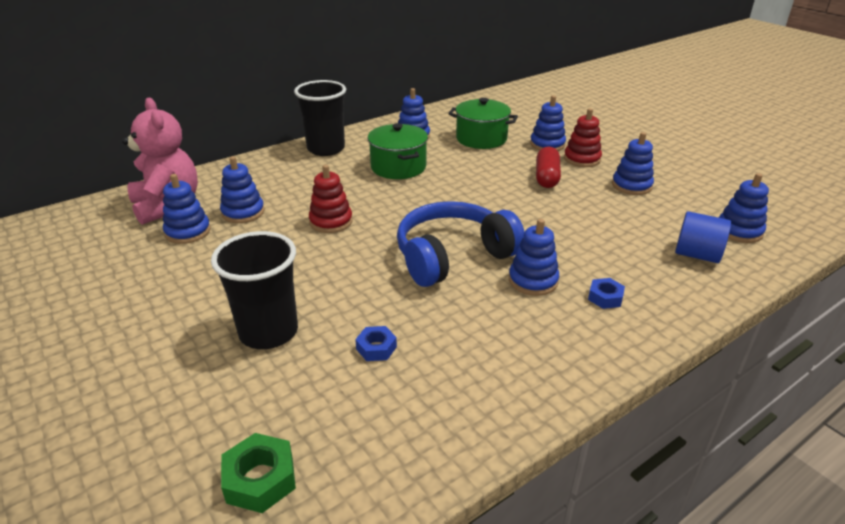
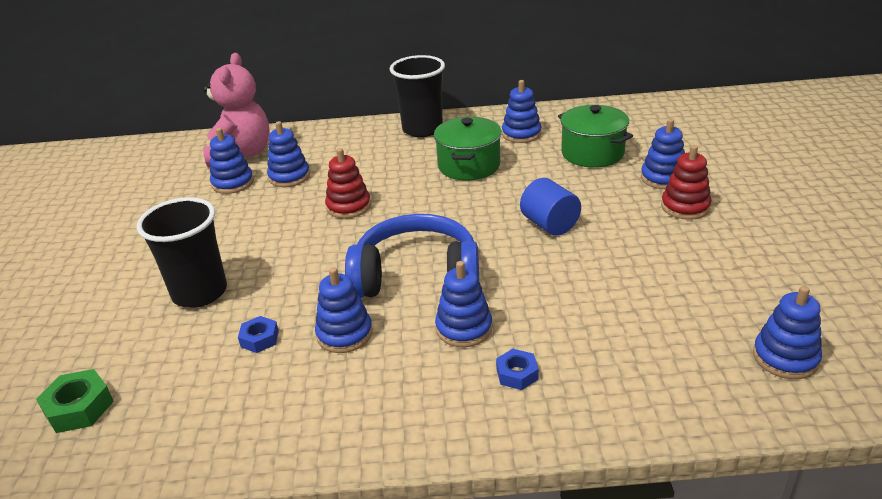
camera: 35 degrees right, 0 degrees up
red capsule [536,147,561,188] -> none
blue stacking toy [612,132,654,195] -> blue stacking toy moved to [315,267,373,353]
blue cylinder [675,211,731,263] -> blue cylinder moved to [520,178,581,236]

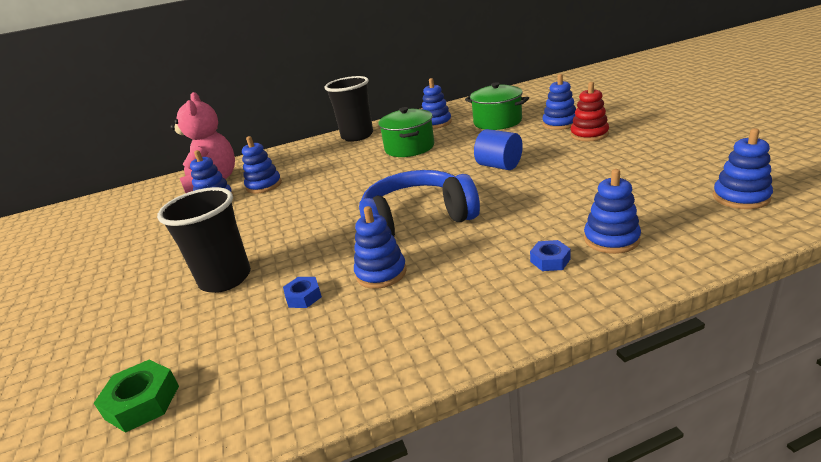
camera: 15 degrees left, 5 degrees down
red stacking toy [325,148,371,219] -> none
blue stacking toy [435,261,492,347] -> blue stacking toy moved to [584,169,641,254]

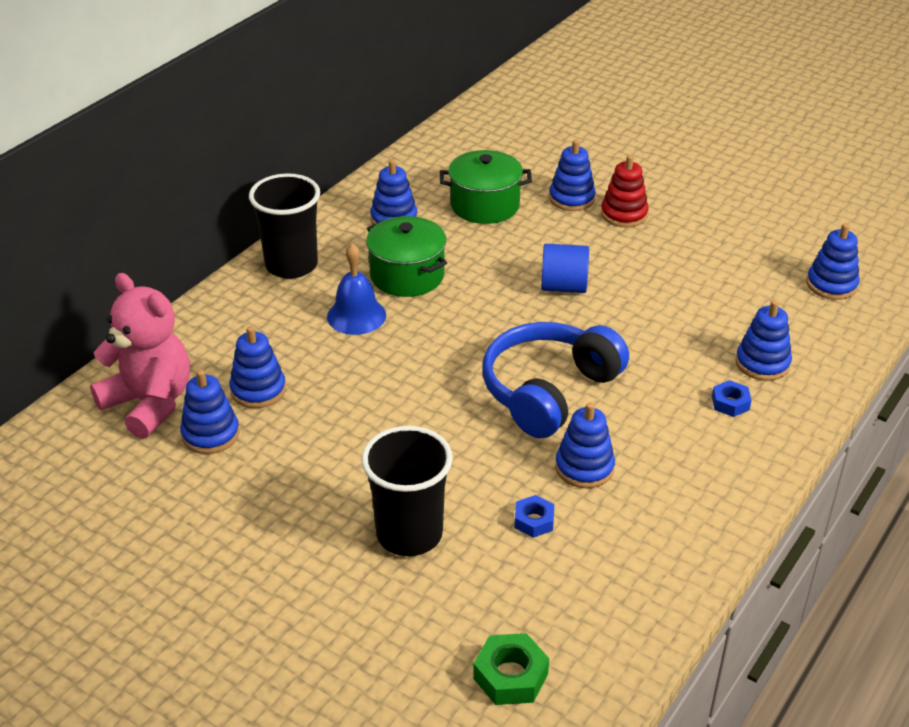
camera: 40 degrees left, 10 degrees up
none -> blue bell [327,243,386,335]

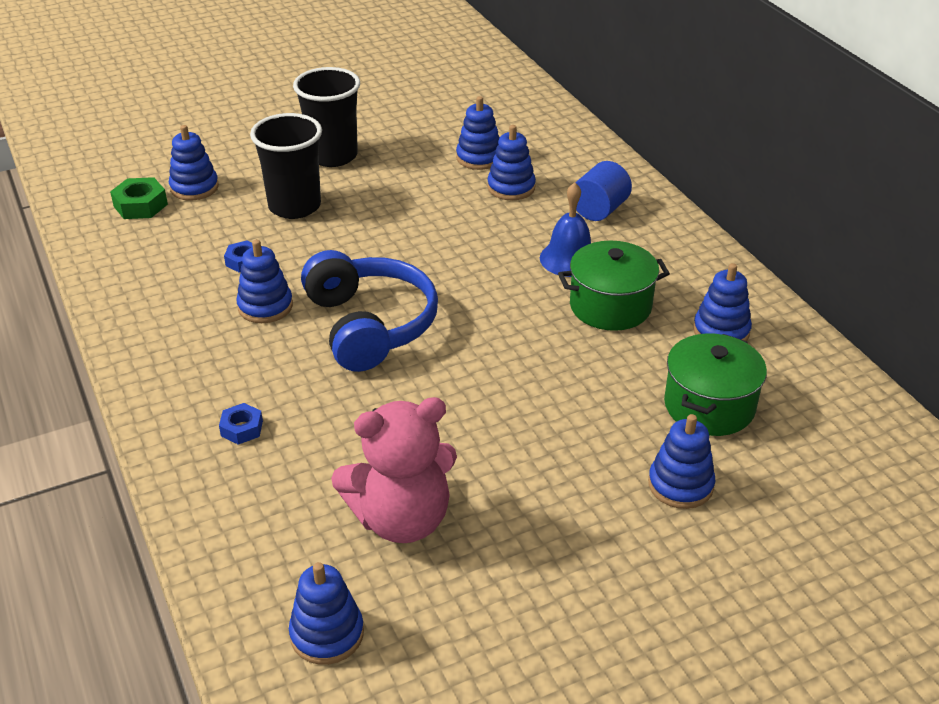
camera: 120 degrees right, 0 degrees up
pink teddy bear [90,273,190,439] -> pink teddy bear moved to [331,397,457,543]
black cup [249,173,320,279] -> black cup moved to [293,67,360,167]
blue cylinder [541,244,589,293] -> blue cylinder moved to [575,161,632,221]
red stacking toy [601,155,649,228] -> none
blue stacking toy [736,300,792,381] -> blue stacking toy moved to [169,125,219,200]

